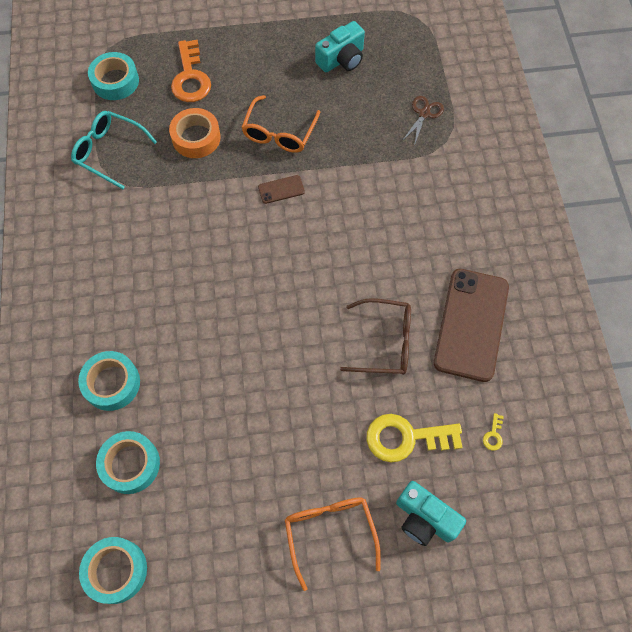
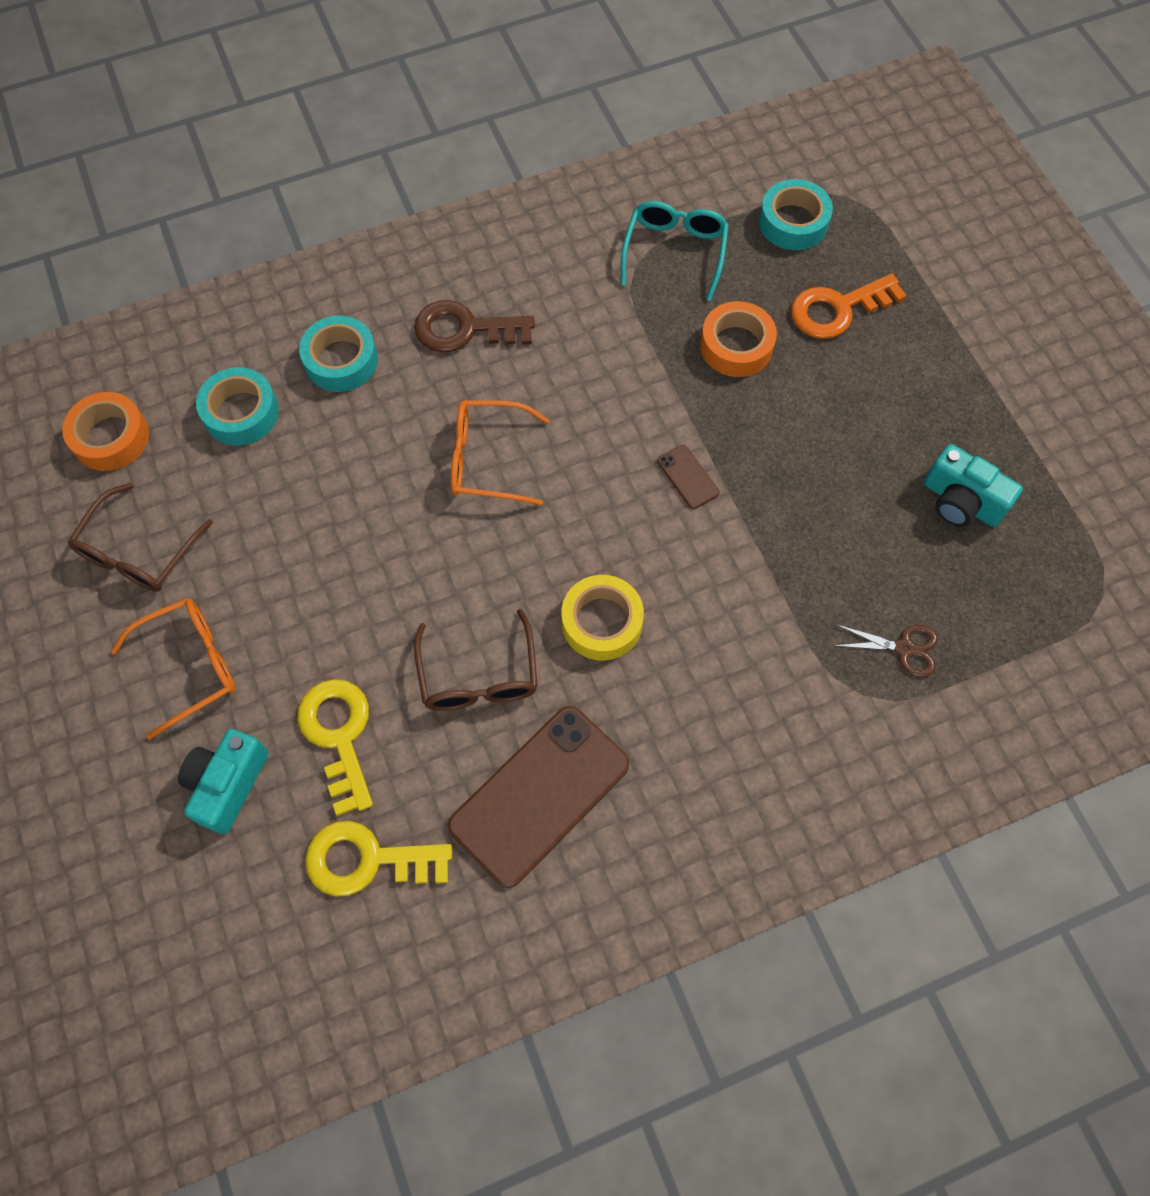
camera: 75 degrees right, 0 degrees up
turquoise tape [79,537,147,604] -> orange tape [62,392,149,471]
orange glasses [241,95,320,153] -> orange glasses moved to [451,400,550,506]
brown phone [434,269,509,382] -> brown phone turned 45 degrees counterclockwise [448,706,630,888]
yellow key [483,413,504,451] -> yellow key [305,821,452,897], size x2.49
none -> brown glasses [68,483,213,592]
none -> brown key [414,300,535,352]
none -> yellow tape [561,575,644,661]

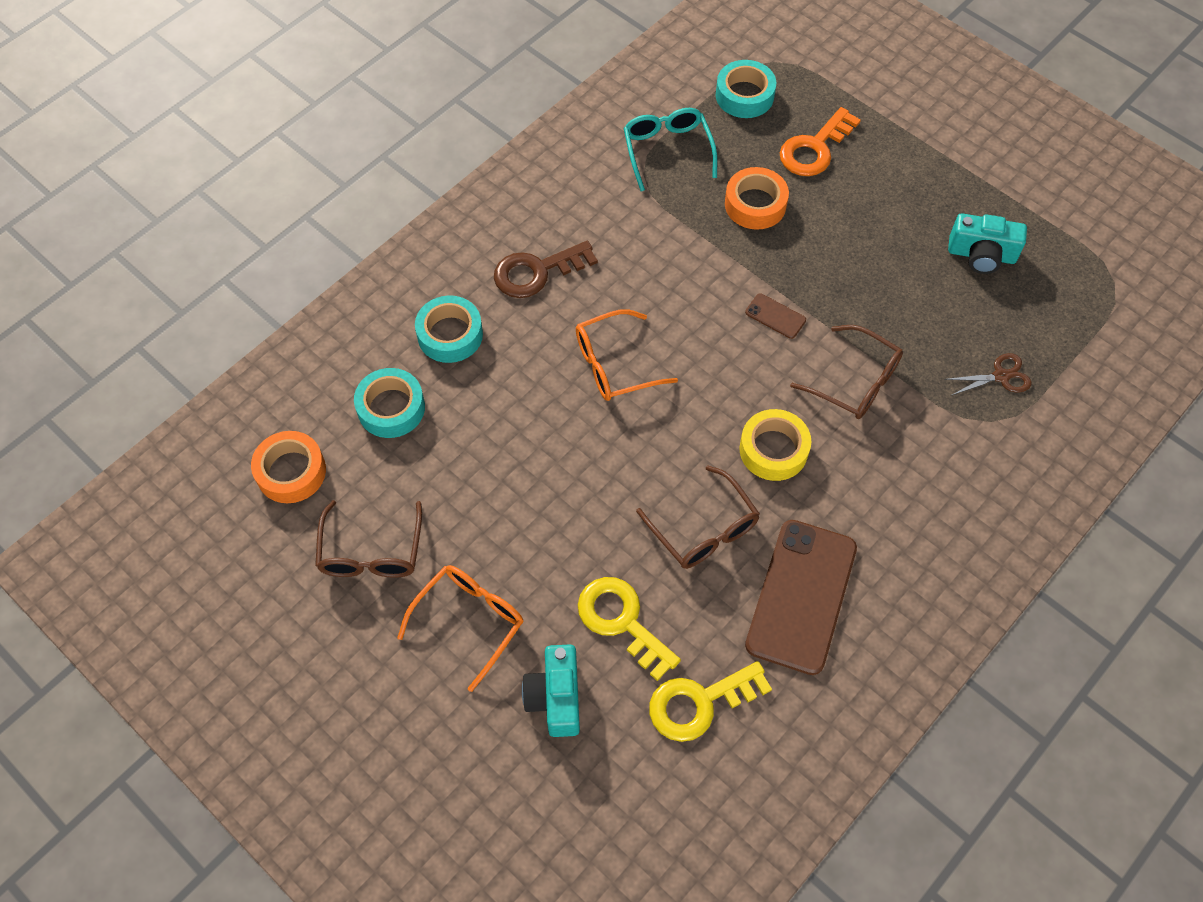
camera: 25 degrees left, 5 degrees down
none -> brown glasses [790,325,903,419]

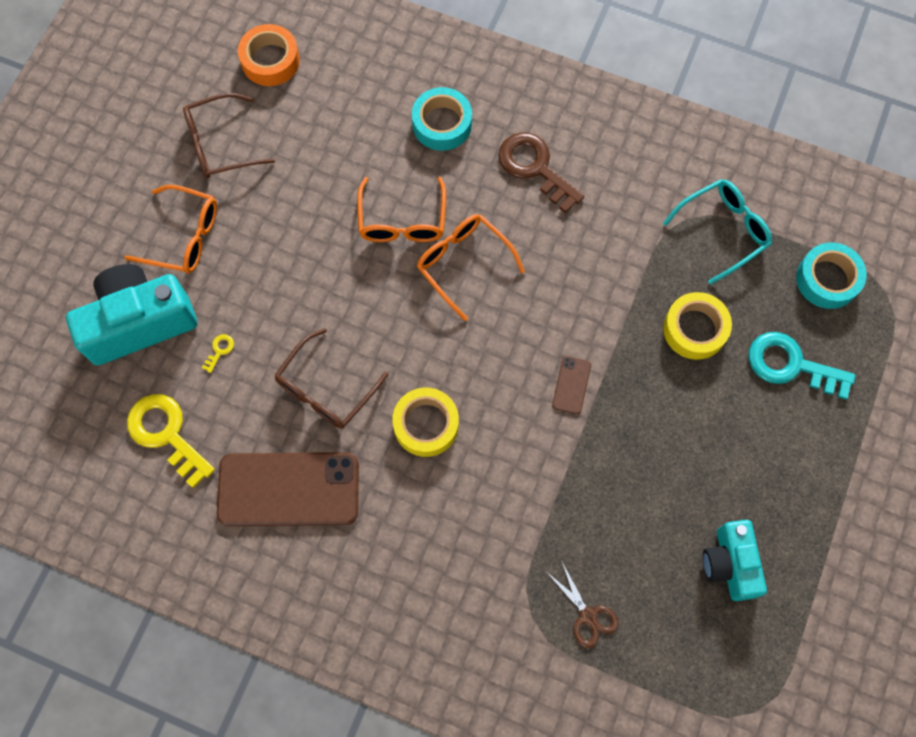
camera: 70 degrees right, 10 degrees up
turquoise tape [354,368,425,438] -> none
turquoise camera [522,644,580,737] -> turquoise camera [66,264,197,365], size x1.60
yellow key [578,577,681,681] -> yellow key [202,334,234,373], size x0.40
orange tape [725,167,789,230] -> yellow tape [663,292,732,360]
orange key [780,107,861,176] -> turquoise key [749,332,856,399]
brown glasses [790,325,903,419] -> none
none -> orange glasses [357,177,446,242]

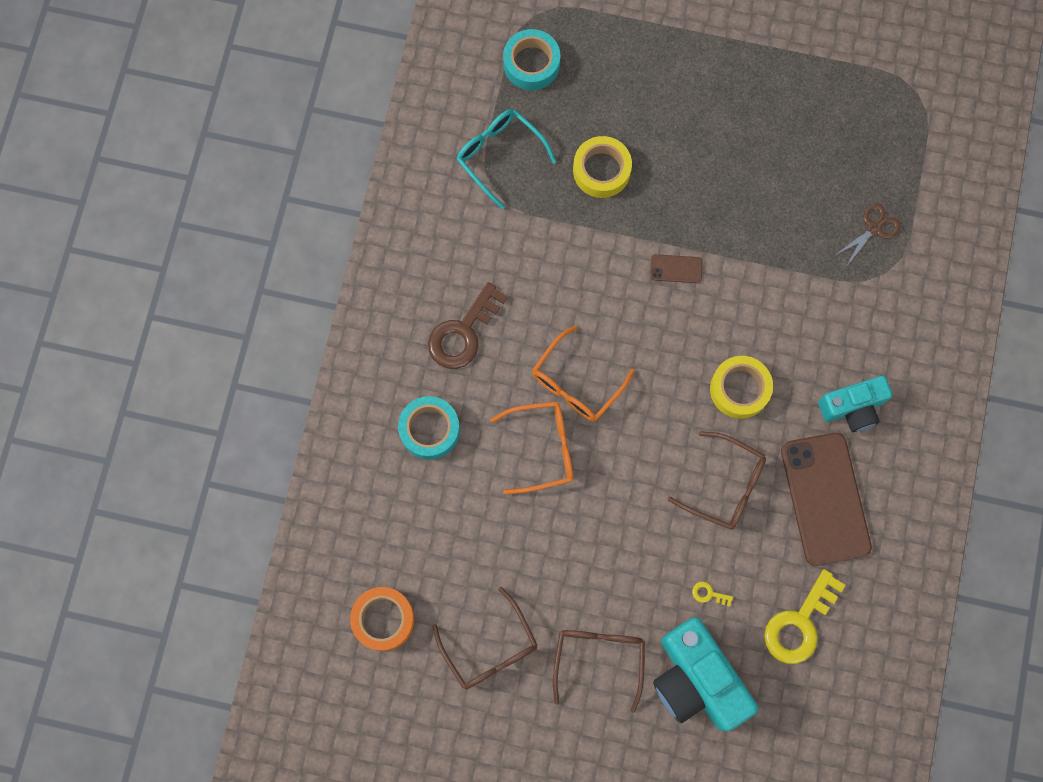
camera: 100 degrees left, 5 degrees up
orange glasses [125,185,217,274] -> brown glasses [553,630,645,713]
turquoise camera [703,520,767,601] -> turquoise camera moved to [818,376,892,432]
turquoise key [749,332,856,399] -> none

